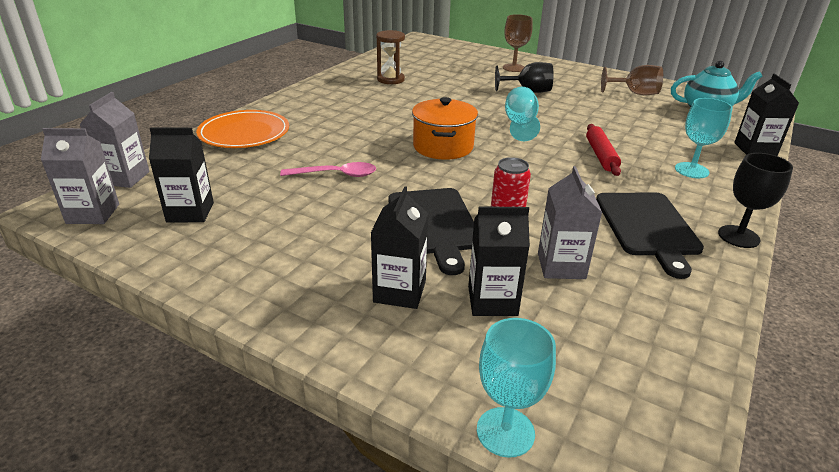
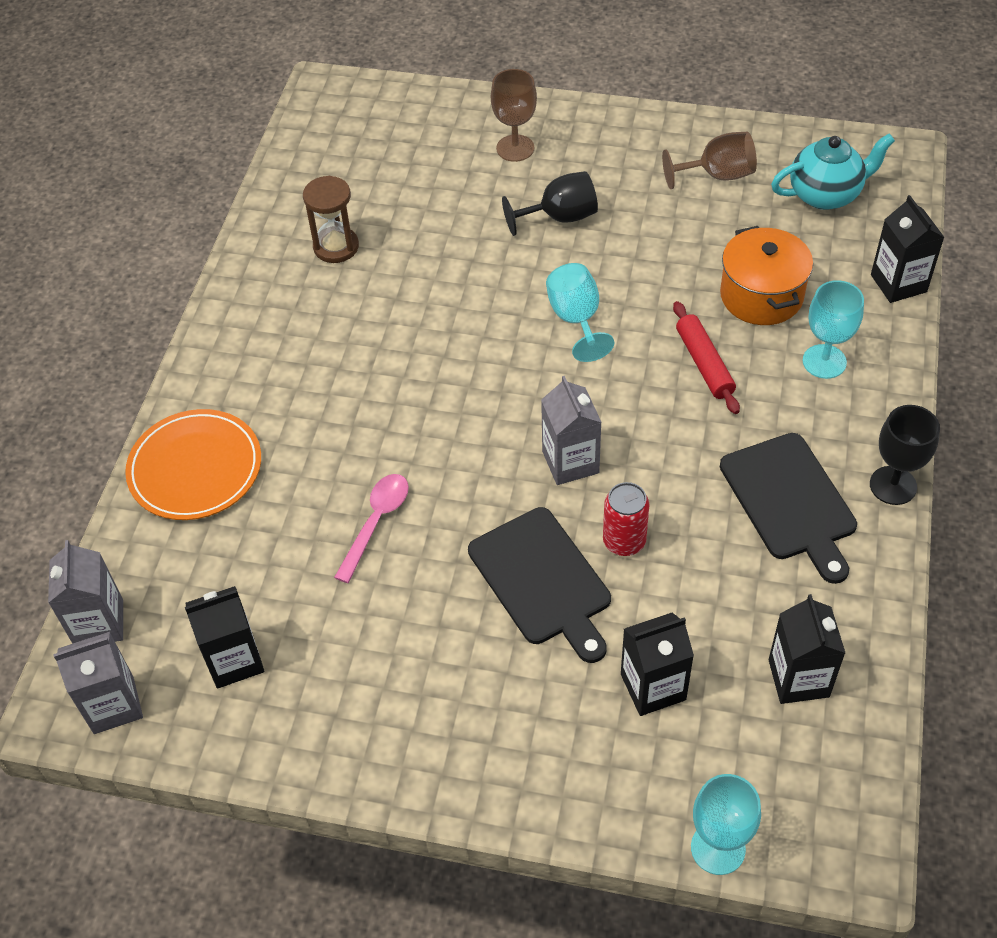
camera: 15 degrees left, 20 degrees up
pink spoon [280,162,376,177] -> pink spoon turned 45 degrees counterclockwise [334,474,409,583]
black carton [371,186,428,309] -> black carton moved to [768,594,845,704]
orange pot [412,97,478,160] -> orange pot moved to [720,226,813,325]
grey carton [538,166,602,279] -> grey carton moved to [541,376,602,485]

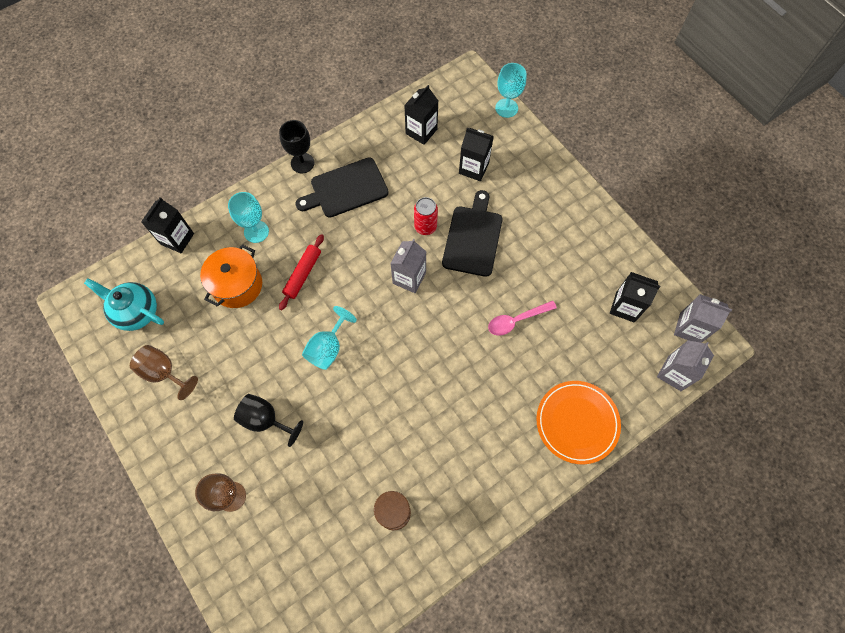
camera: 140 degrees left, 15 degrees up
black cutting board [720,433,857,584] -> black cutting board turned 135 degrees counterclockwise [295,158,389,217]

